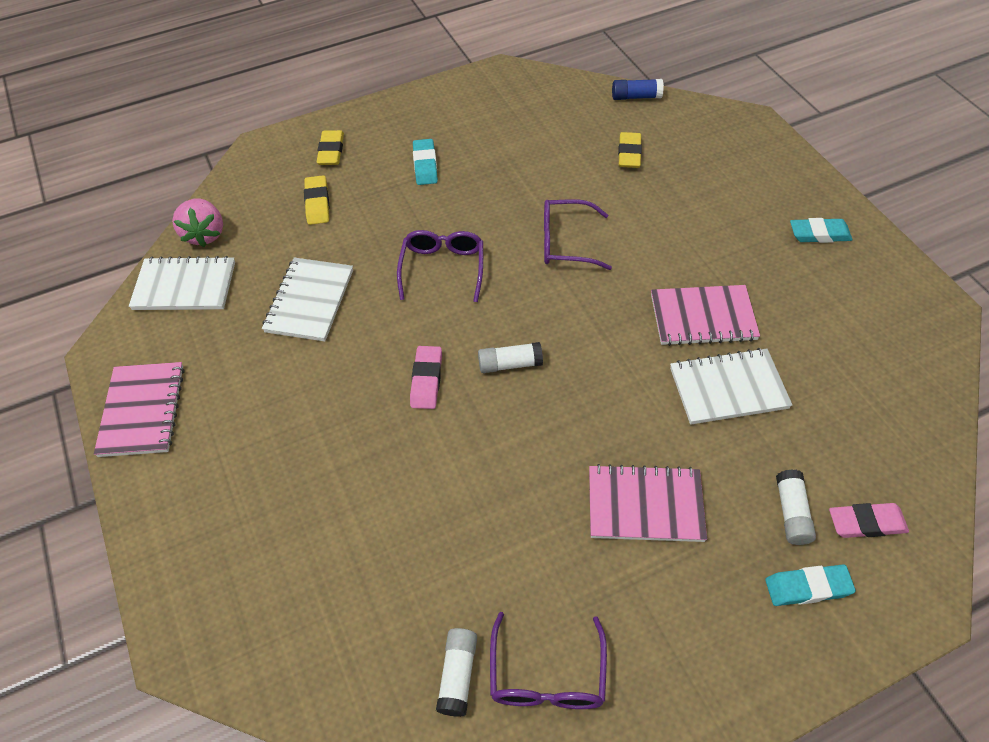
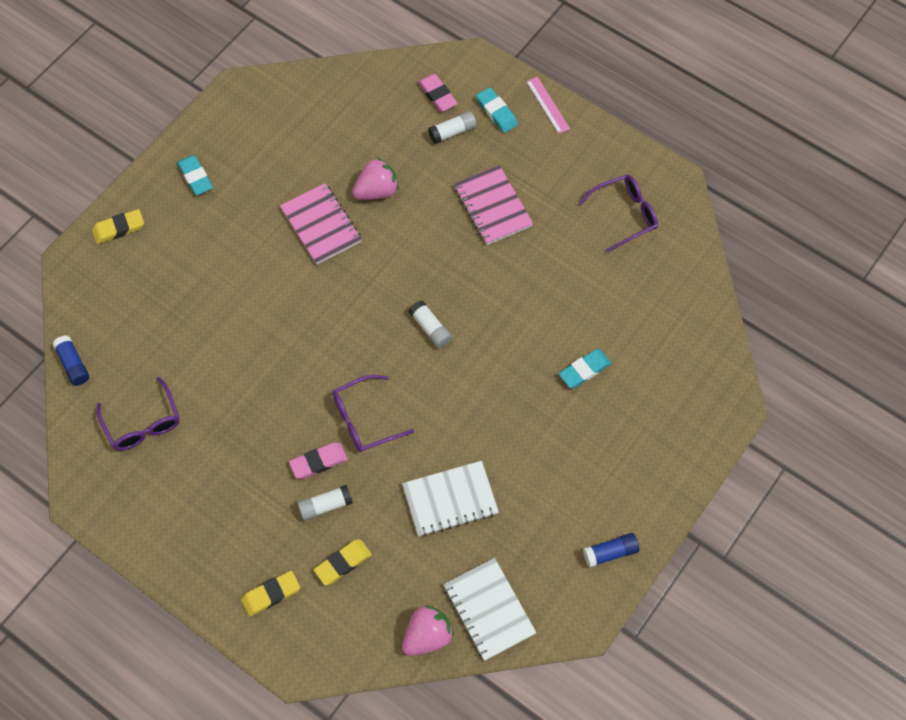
camera: 120 degrees left, 10 degrees up
pink notebook [94,362,184,457] -> blue glue stick [583,533,639,567]
pink eraser [410,346,442,409] -> pink eraser moved to [289,443,348,479]
turquoise eraser [413,139,438,185] -> turquoise eraser moved to [559,349,612,388]
white glue stick [436,628,477,717] -> white glue stick moved to [297,485,353,521]
purple glasses [544,199,612,270] -> purple glasses moved to [97,377,180,451]
yellow eraser [618,132,642,168] -> yellow eraser moved to [92,209,144,244]
white notebook [670,348,792,425] -> pink strawberry [352,158,399,200]
none -> pink ruler [526,77,570,134]

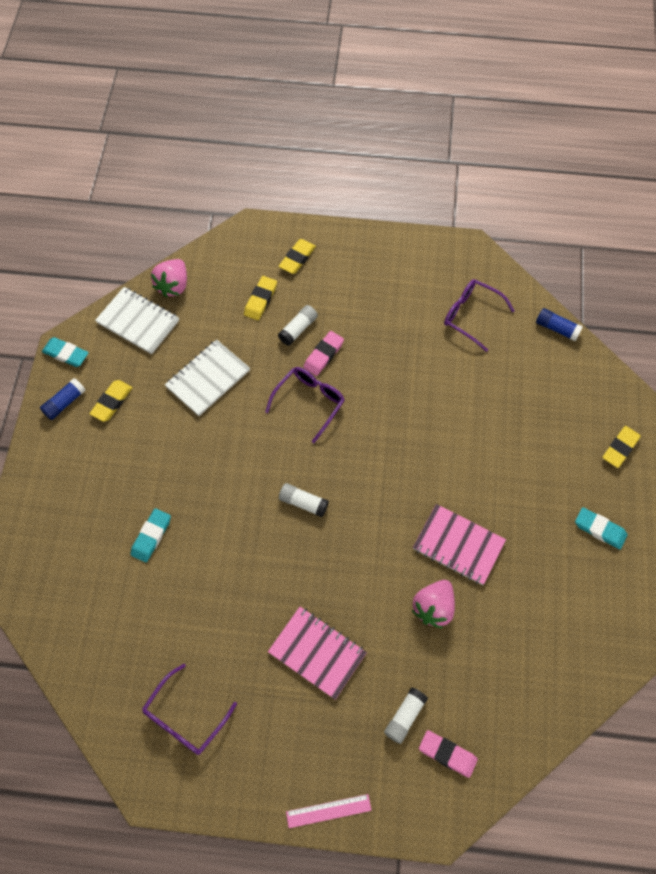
camera: 150 degrees right, 0 degrees up
turquoise eraser [476,87,518,133] -> turquoise eraser moved to [42,337,89,367]
pink ruler [526,77,570,134] -> pink ruler turned 45 degrees counterclockwise [286,794,372,828]
none -> yellow eraser [89,380,133,422]

